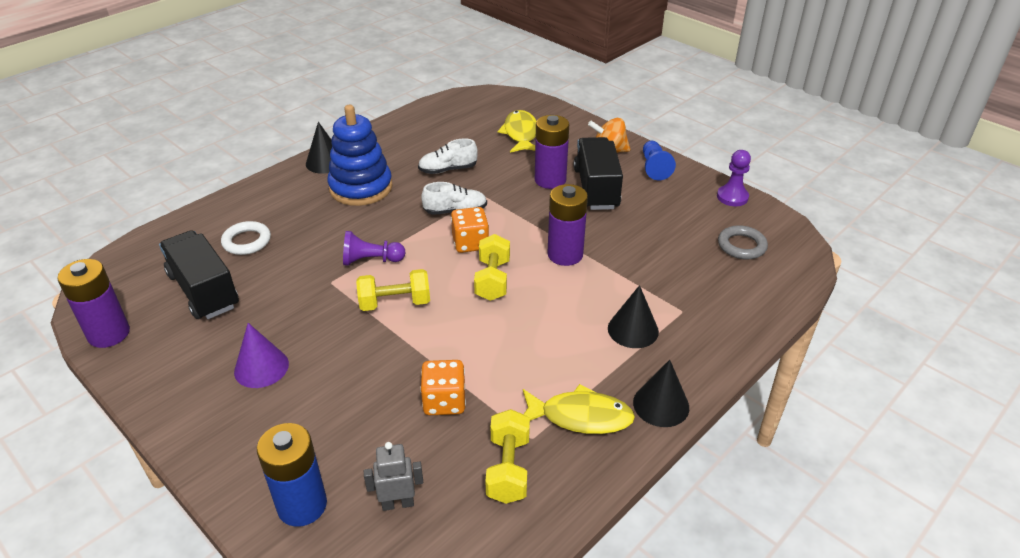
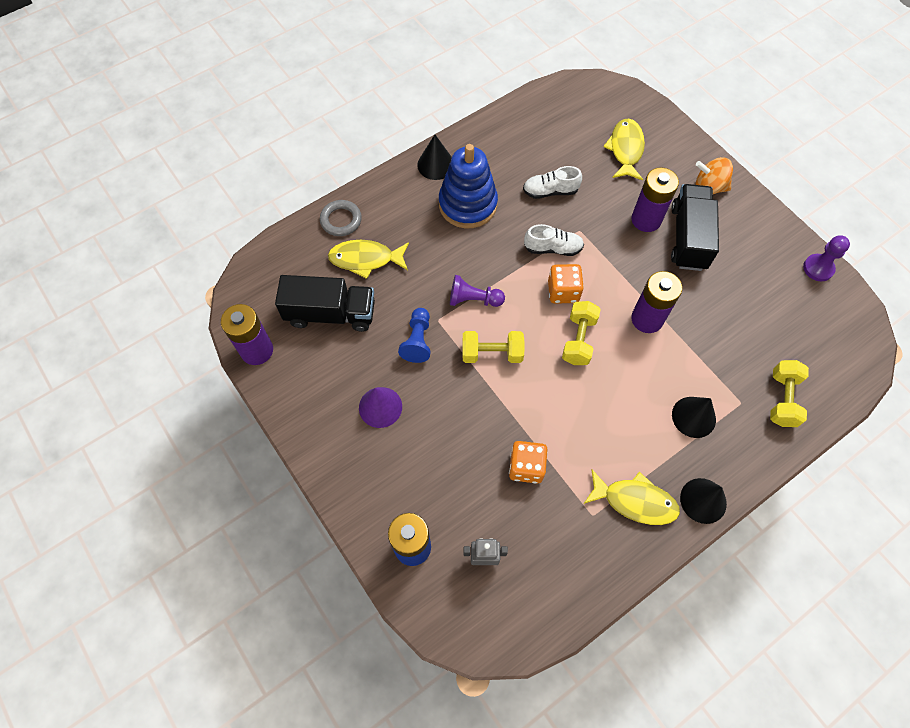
camera: 10 degrees right, 25 degrees up
black truck [159,230,239,319] -> black truck turned 120 degrees clockwise [275,275,375,332]
white ring [221,221,271,255] -> yellow fish [328,240,409,279]
yellow dumbbell [485,409,530,504] -> yellow dumbbell moved to [770,360,809,427]
blue pawn [643,141,676,180] -> blue pawn moved to [398,308,431,363]
grey ring [718,225,768,260] -> grey ring moved to [320,200,362,236]

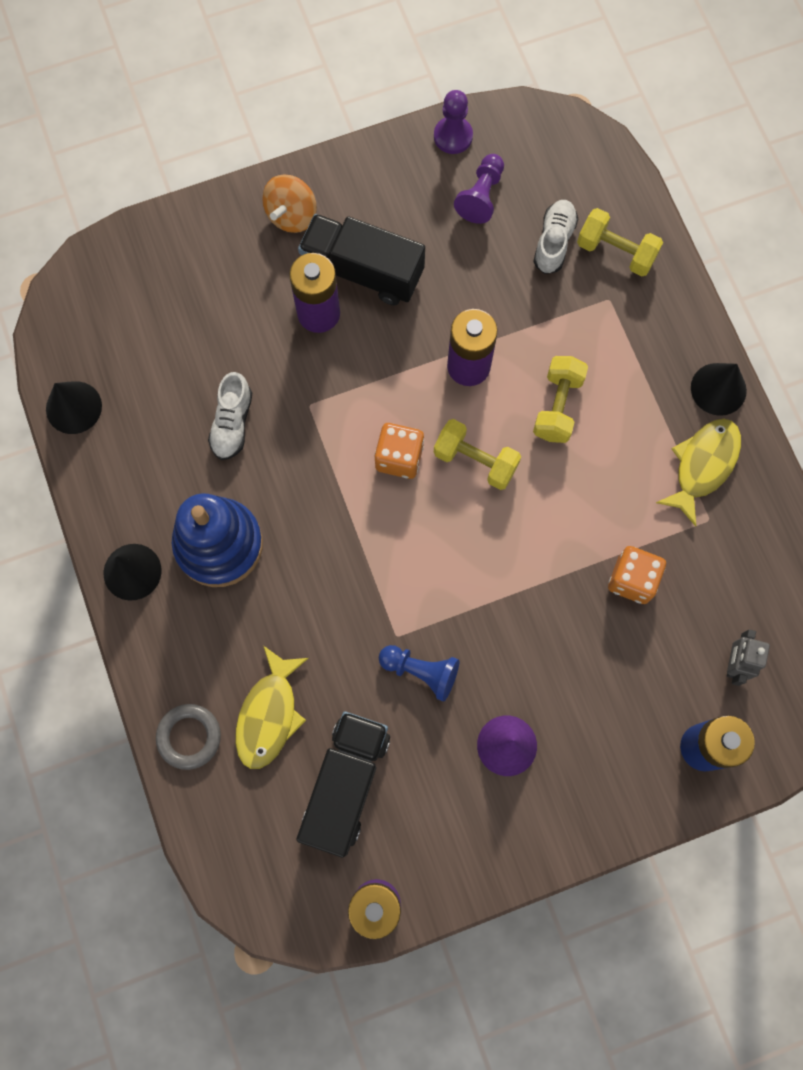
camera: 75 degrees left, 10 degrees up
purple pawn [450,275,505,307] -> purple pawn moved to [454,154,504,224]
yellow dumbbell [463,331,524,363] -> yellow dumbbell moved to [533,356,588,443]
white shoe [524,224,584,256] -> white shoe moved to [533,200,578,274]
yellow fish [603,118,645,180] -> none
black cone [672,397,716,438] -> black cone moved to [46,381,102,434]

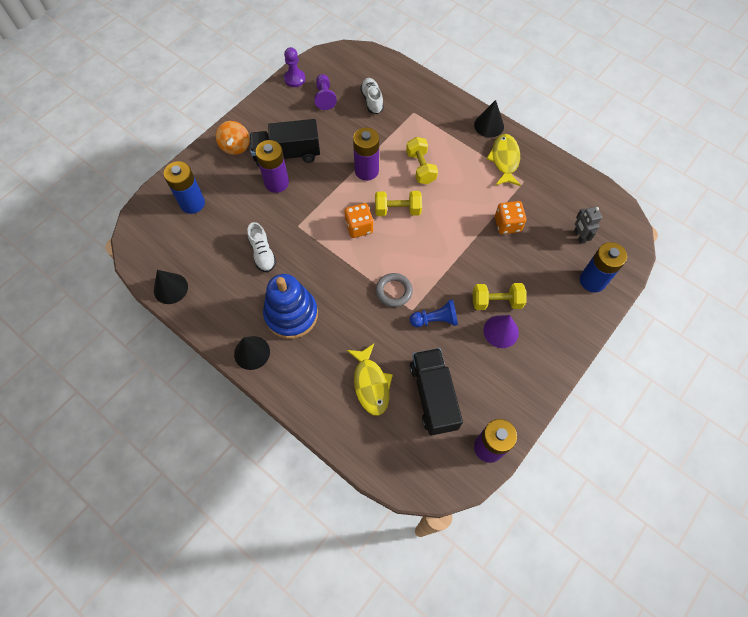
camera: 30 degrees left, 10 degrees down
grey ring [156,704,221,770] -> grey ring moved to [376,273,413,307]
yellow dumbbell [577,208,663,276] -> yellow dumbbell moved to [473,283,526,310]
none -> blue battery [164,161,205,214]

